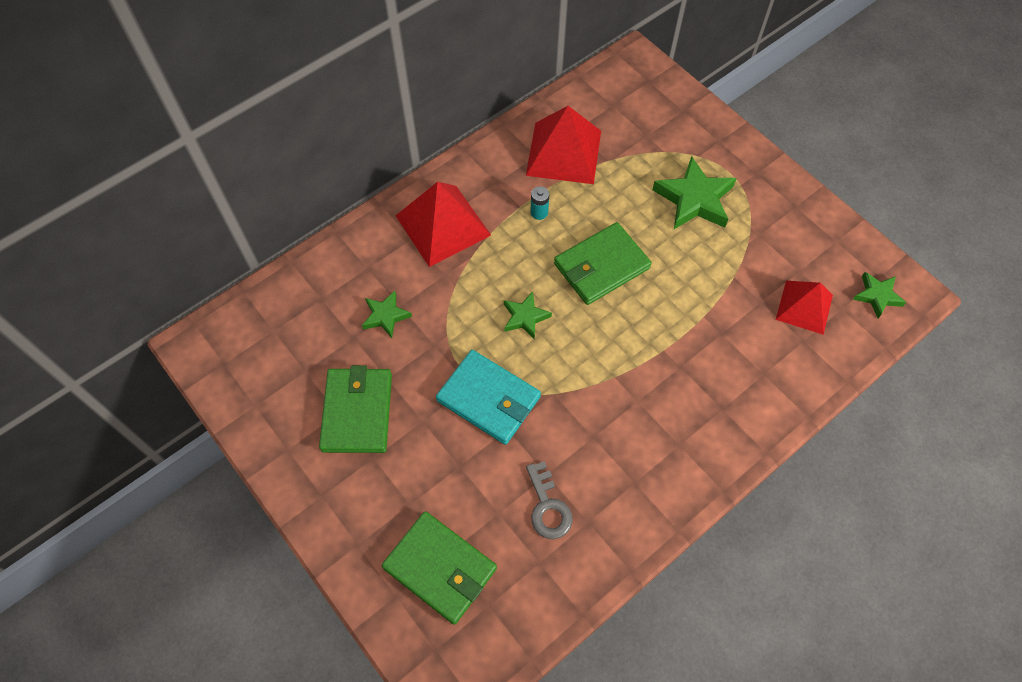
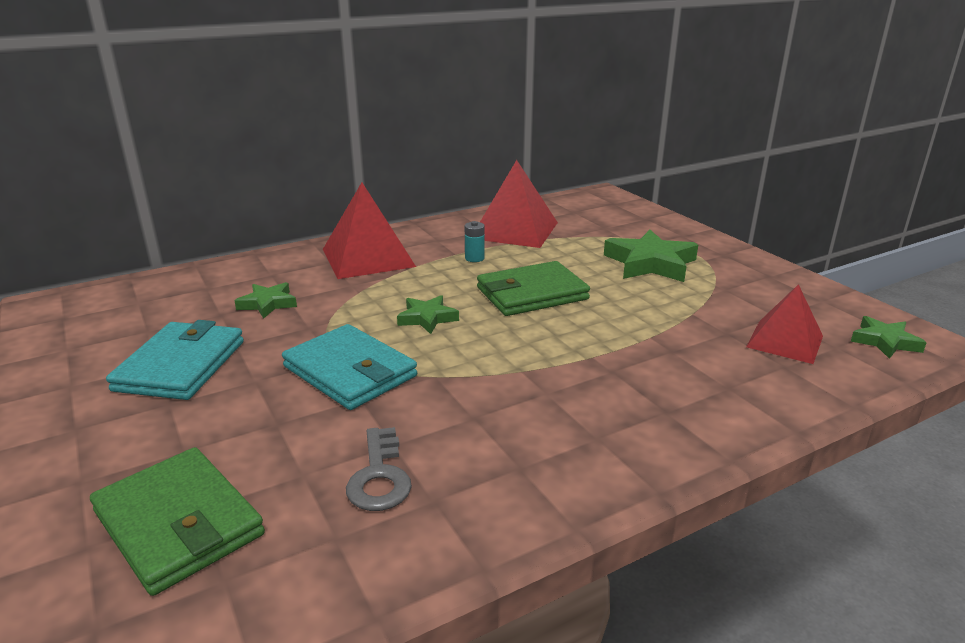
camera: 10 degrees right, 35 degrees down
green wallet [319,365,392,453] -> turquoise wallet [106,320,244,400]

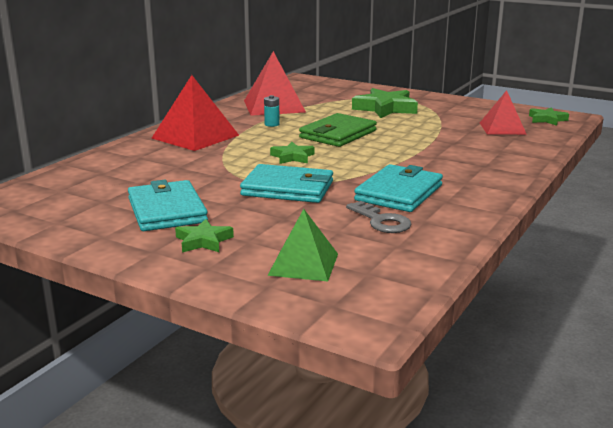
camera: 30 degrees left, 5 degrees down
green wallet [90,447,265,596] -> green pyramid [267,209,338,282]
green star [235,282,297,319] -> green star moved to [175,219,234,253]
none -> turquoise wallet [354,164,443,212]

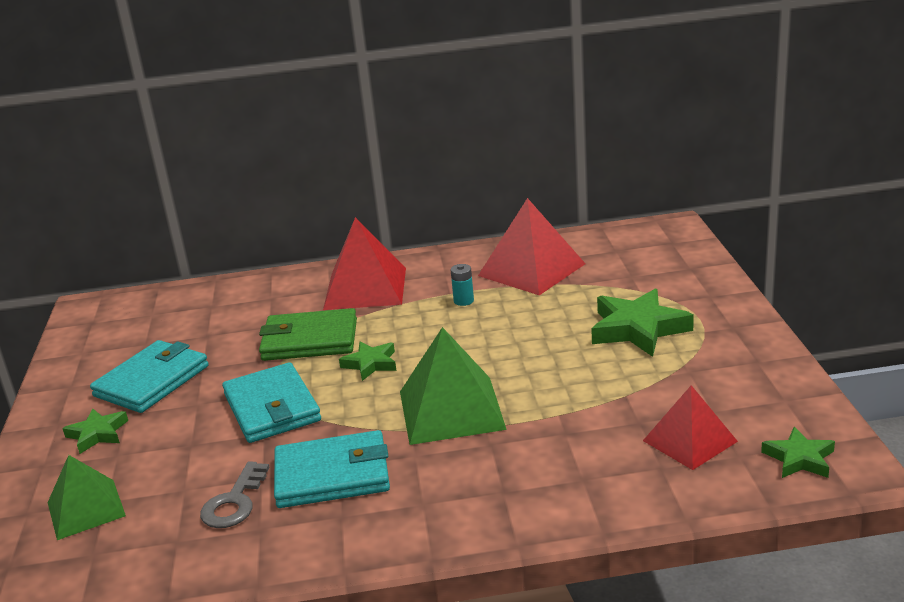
camera: 55 degrees right, 5 degrees up
green wallet [299,113,377,147] -> green wallet moved to [259,308,357,361]
none -> green pyramid [400,327,507,445]

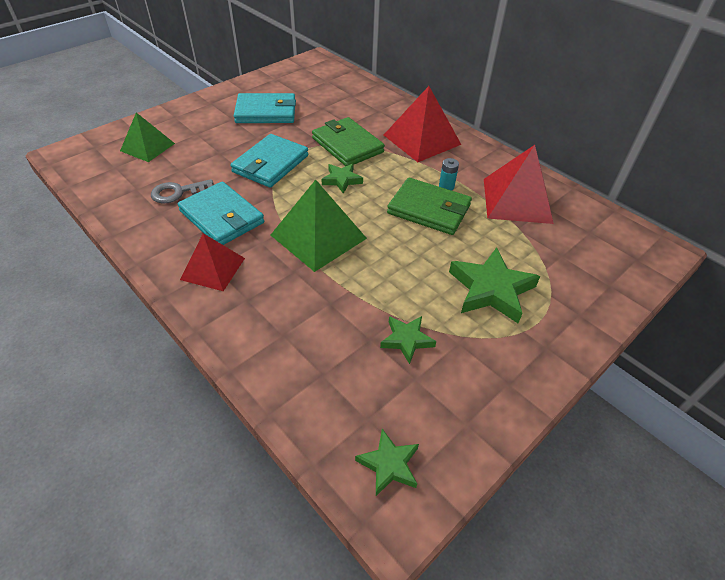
camera: 50 degrees right, 20 degrees up
green star [62,408,128,454] -> green star moved to [380,316,436,364]
red pyramid [643,385,738,470] -> red pyramid moved to [180,233,245,291]
none -> green wallet [387,178,472,235]

